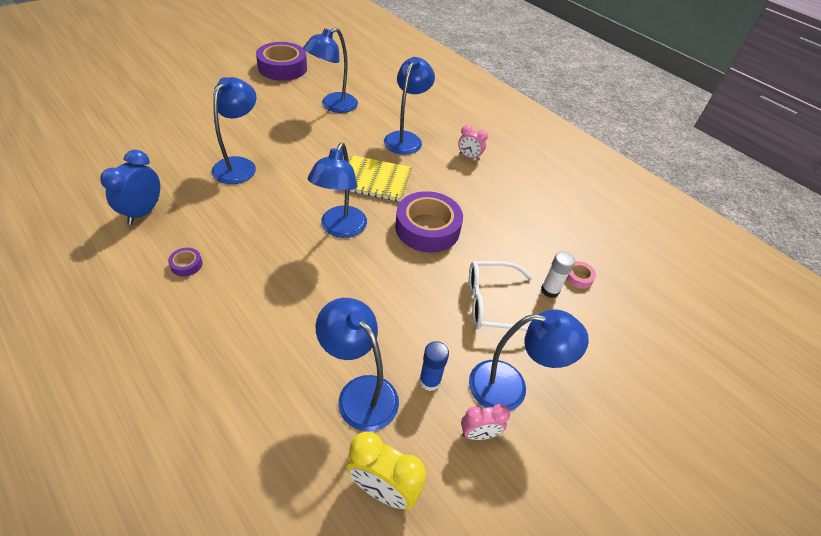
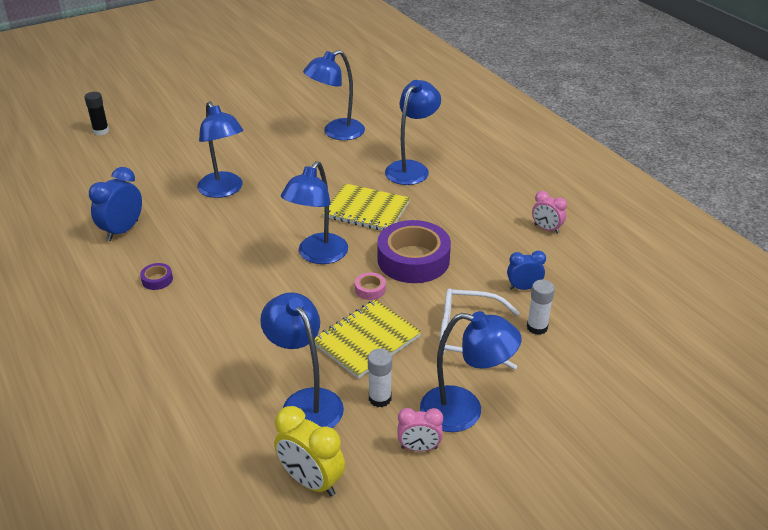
camera: 15 degrees right, 10 degrees down
blue lamp [211,77,256,184] -> blue lamp turned 120 degrees clockwise [197,101,243,198]
purple tape [256,42,307,81] -> none
blue glue stick [419,341,449,391] -> white glue stick [368,348,392,407]
pink clock [458,125,488,160] -> pink clock moved to [532,191,567,234]
pink tape [566,261,596,289] -> pink tape moved to [355,272,386,300]
none -> black glue stick [84,92,109,135]
none -> yellow notebook [314,300,422,379]
none -> blue clock [507,251,546,290]

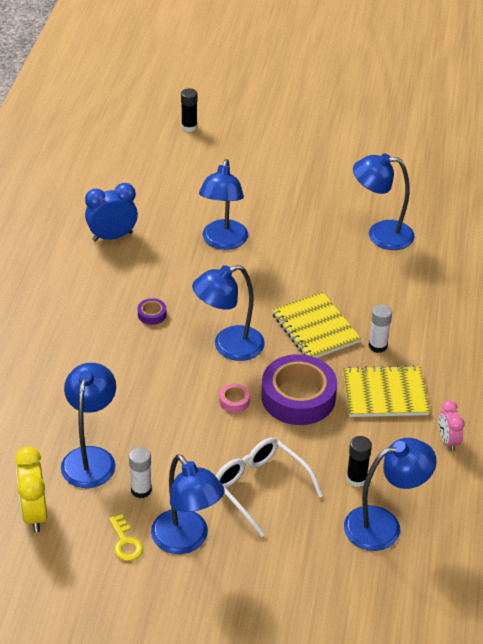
camera: 40 degrees right, 5 degrees up
purple tape [140,263,173,290] -> purple tape moved to [138,298,166,325]
yellow notebook [314,300,422,379] -> yellow notebook moved to [343,365,430,417]
blue lamp [385,80,441,185] -> blue lamp moved to [344,438,437,551]
pink clock [398,408,443,452] -> yellow key [109,514,143,561]
blue clock [507,251,546,290] -> black glue stick [346,436,372,487]
white glue stick [527,280,555,335] -> white glue stick moved to [369,304,392,353]

